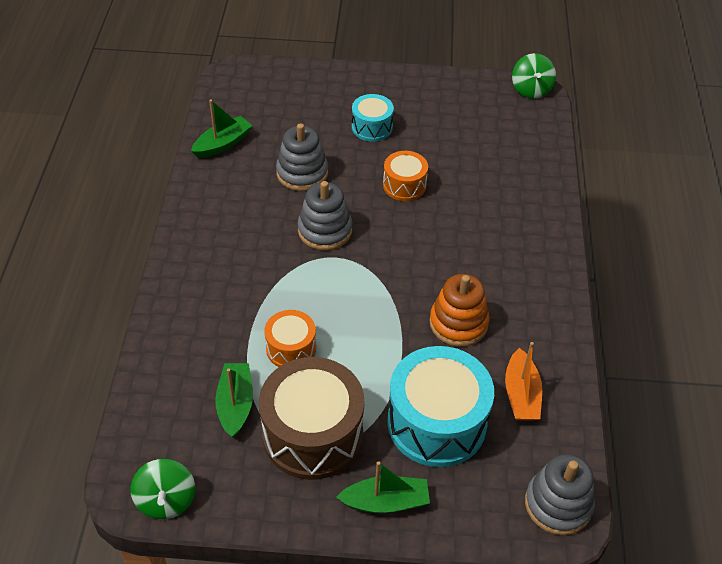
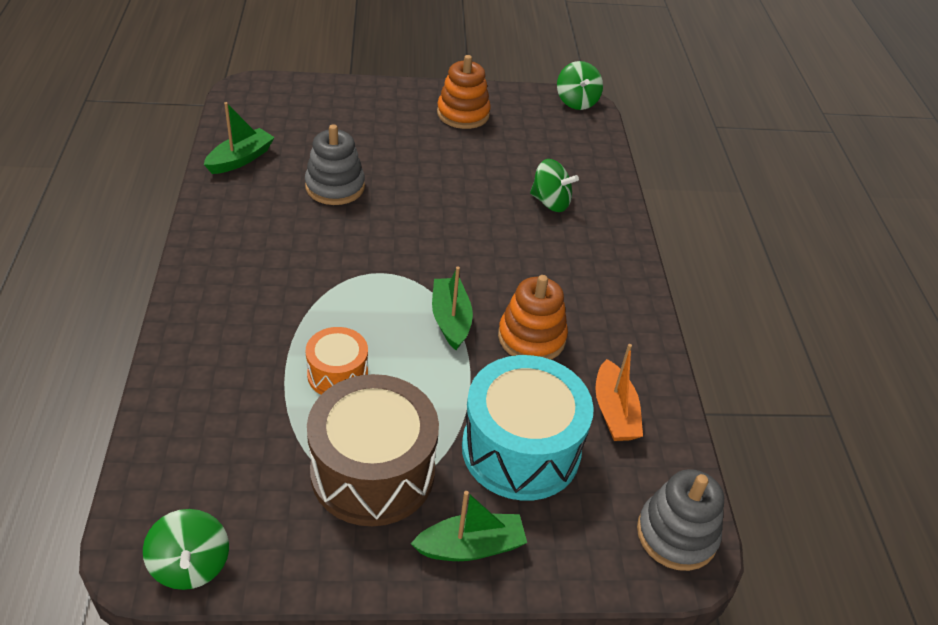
camera: 10 degrees left, 5 degrees down
green boat [215,363,253,438] -> green boat moved to [432,266,473,350]
grey stacking toy [298,181,352,250] -> none
turquoise drum [352,94,394,141] -> none
orange drum [383,151,428,201] -> none
none -> orange stacking toy [437,55,491,129]
none -> green spinning top [530,159,579,212]

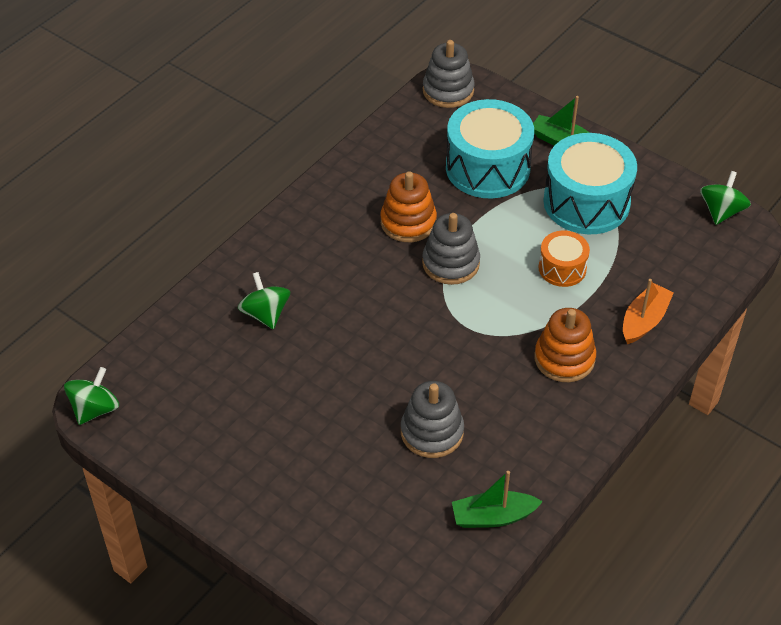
camera: 135 degrees left, 5 degrees up
brown drum [307,374,439,526] -> turquoise drum [543,133,637,234]
green boat [432,266,473,350] -> grey stacking toy [422,213,480,285]
orange stacking toy [437,55,491,129] -> orange stacking toy moved to [534,308,596,382]
orange boat [595,344,643,441] -> orange boat moved to [623,279,674,344]

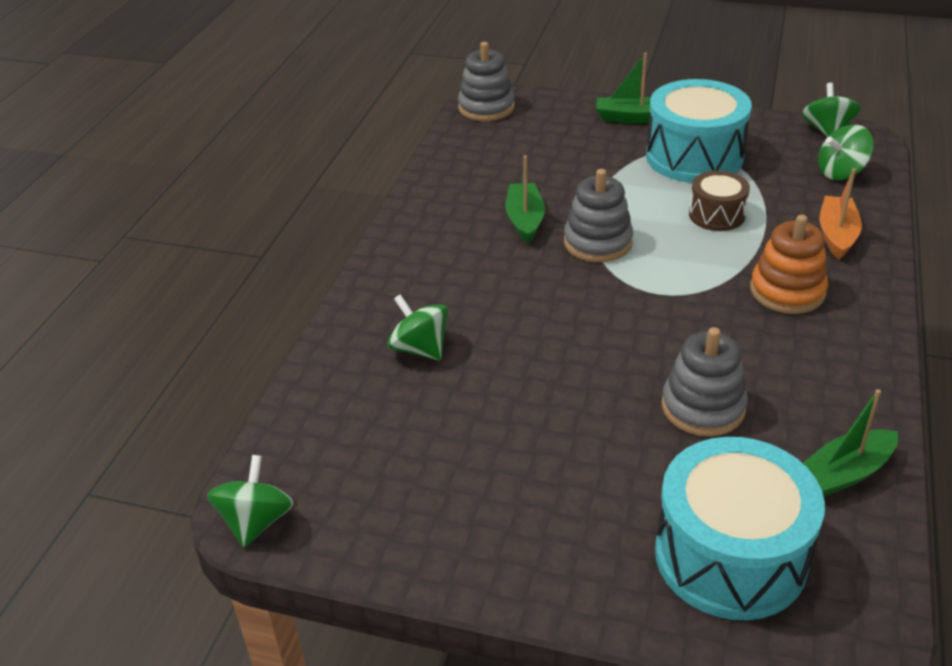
camera: 20 degrees left, 10 degrees down
orange stacking toy [381,171,437,242] -> green boat [506,155,545,243]
turquoise drum [446,99,534,198] -> turquoise drum moved to [655,437,825,620]
orange drum [539,231,590,287] -> brown drum [689,171,750,231]
none -> green spinning top [818,125,874,180]

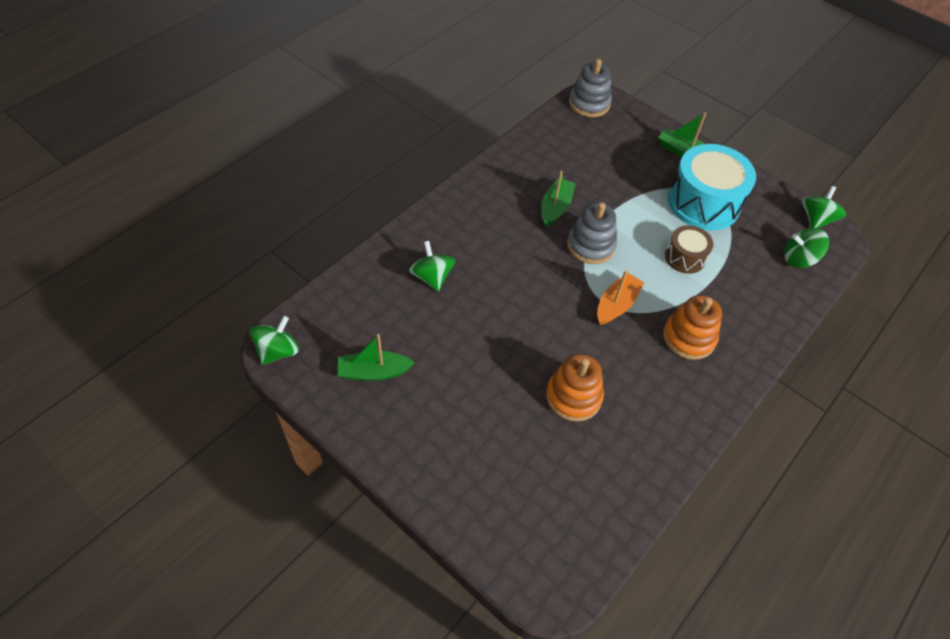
camera: 20 degrees right, 15 degrees up
turquoise drum [655,437,825,620] -> none
grey stacking toy [662,327,748,437] -> orange stacking toy [546,354,604,421]
green boat [803,389,898,497] -> green boat moved to [338,334,415,381]
orange boat [820,169,862,260] -> orange boat moved to [597,270,644,325]

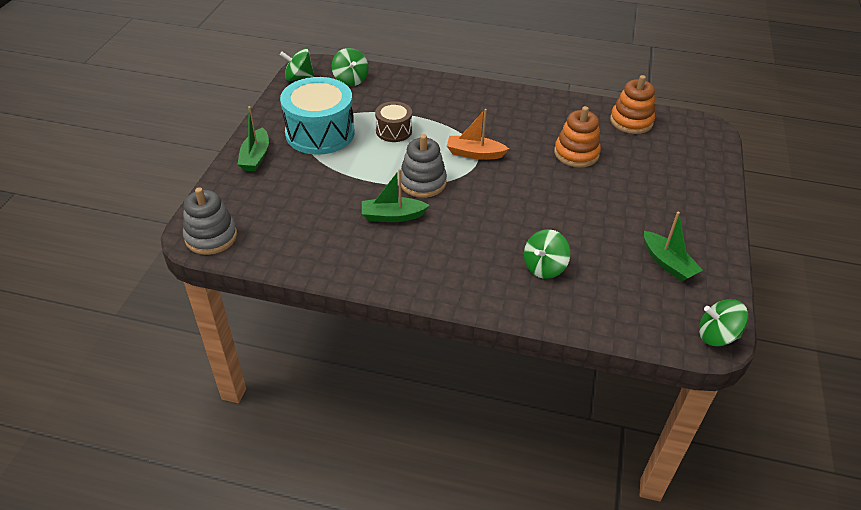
camera: 115 degrees left, 10 degrees down
orange stacking toy [663,295,722,360] -> orange stacking toy moved to [610,75,655,134]

